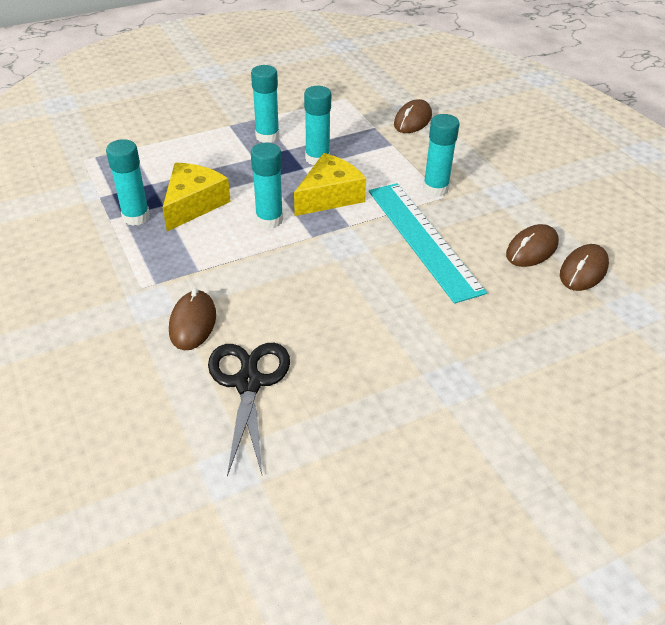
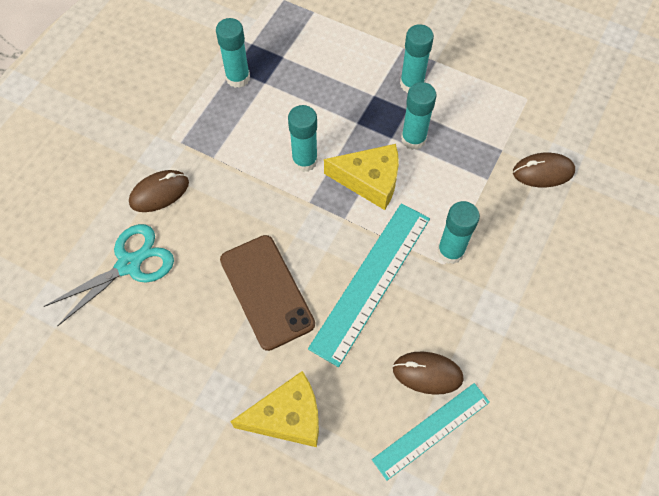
camera: 55 degrees right, 20 degrees up
yellow cheese [163,163,231,231] -> yellow cheese moved to [230,371,319,447]
black scissors [208,343,290,476] -> turquoise scissors [44,224,174,326]
brown mouse [560,244,609,291] -> turquoise ruler [372,383,490,481]
none -> brown phone [220,235,315,351]

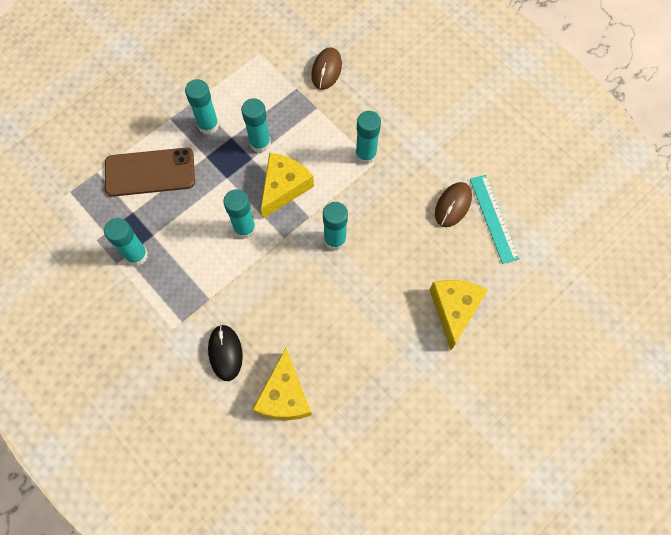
camera: 70 degrees left, 5 degrees up
turquoise scissors [44,224,174,326] -> yellow cheese [252,348,312,420]
brown mouse [129,170,189,212] -> black mouse [208,324,243,381]
brown phone [220,235,315,351] -> brown phone moved to [105,148,195,197]
turquoise ruler [308,203,430,367] -> none
none -> turquoise glue stick [323,202,348,251]

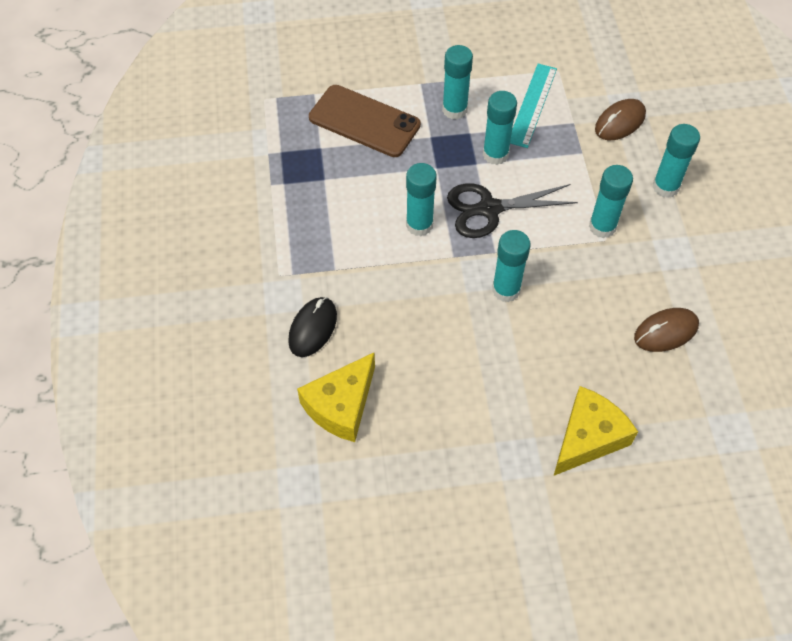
camera: 35 degrees right, 10 degrees down
turquoise glue stick [104,218,148,266] -> turquoise glue stick moved to [653,124,700,198]
yellow cheese [261,153,314,218] -> black scissors [447,183,578,238]
turquoise ruler [470,175,520,264] -> turquoise ruler moved to [510,64,557,148]

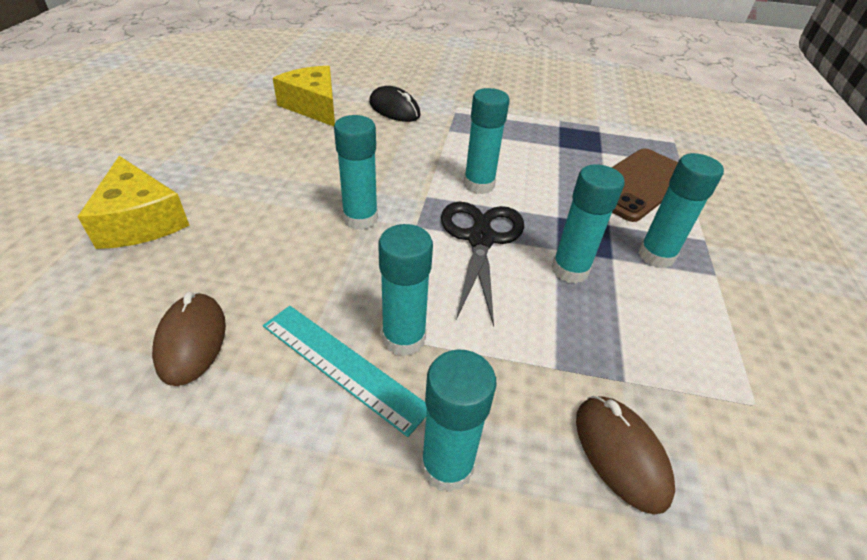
camera: 105 degrees right, 15 degrees down
turquoise ruler [510,64,557,148] -> turquoise ruler moved to [263,306,427,437]

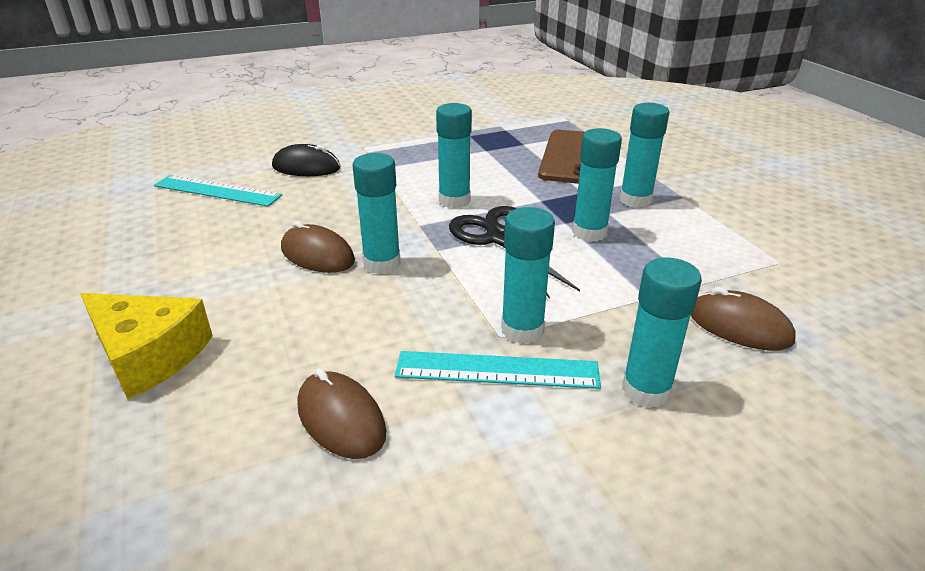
camera: 30 degrees left, 10 degrees down
yellow cheese [273,66,335,126] -> turquoise ruler [154,175,282,207]
none -> brown mouse [281,221,355,273]

